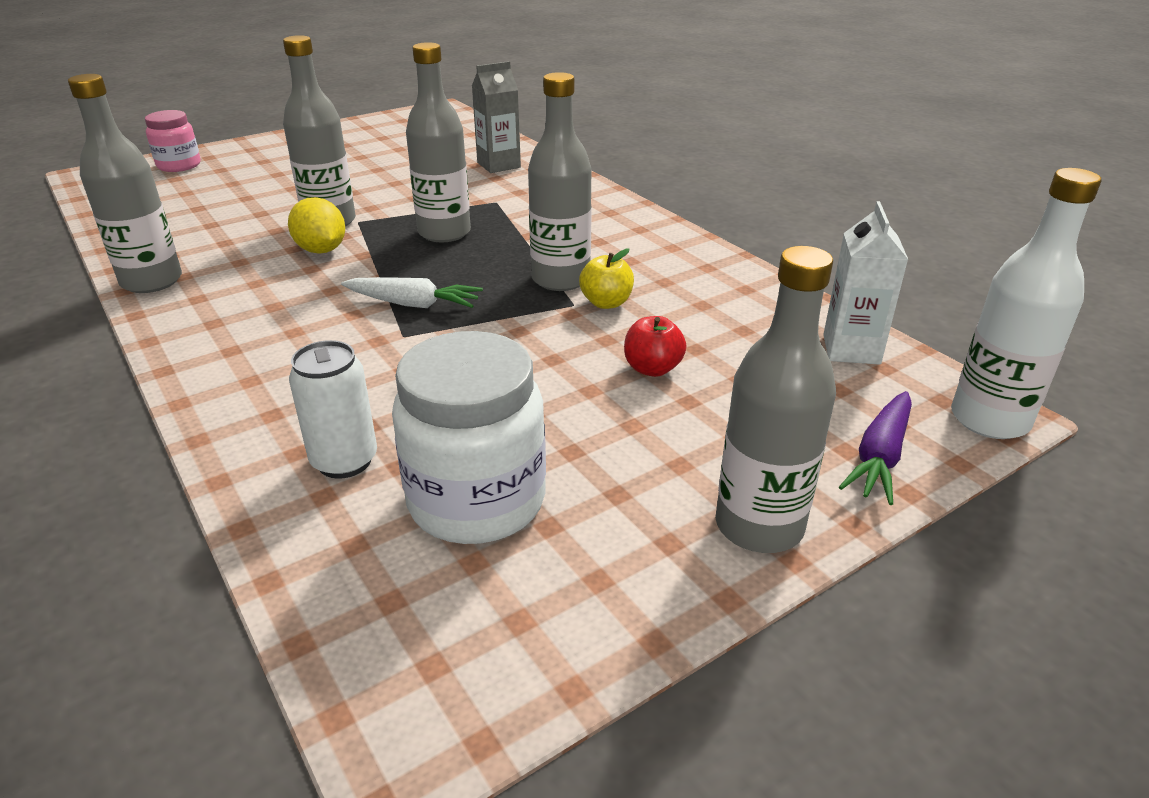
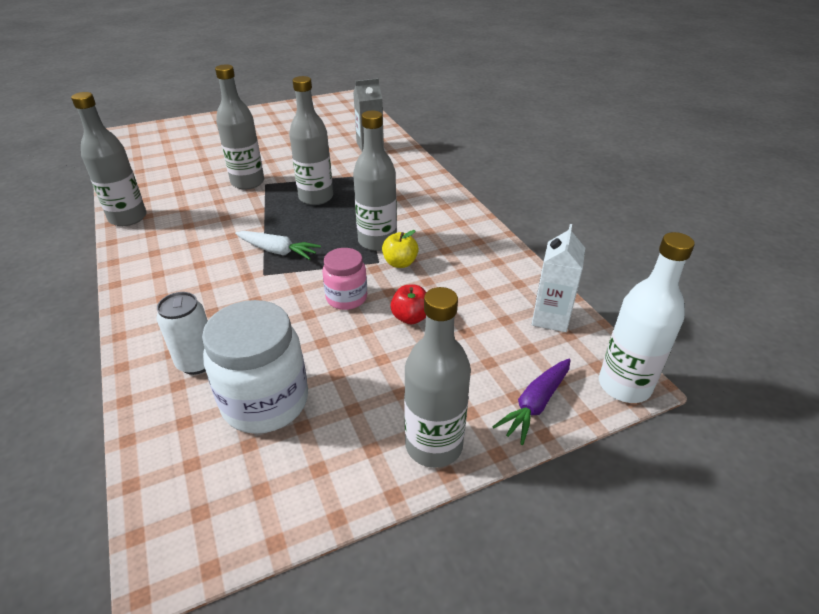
camera: 10 degrees right, 5 degrees up
pink jar [145,110,201,172] -> pink jar moved to [322,248,367,310]
yellow lemon [288,197,345,254] -> none

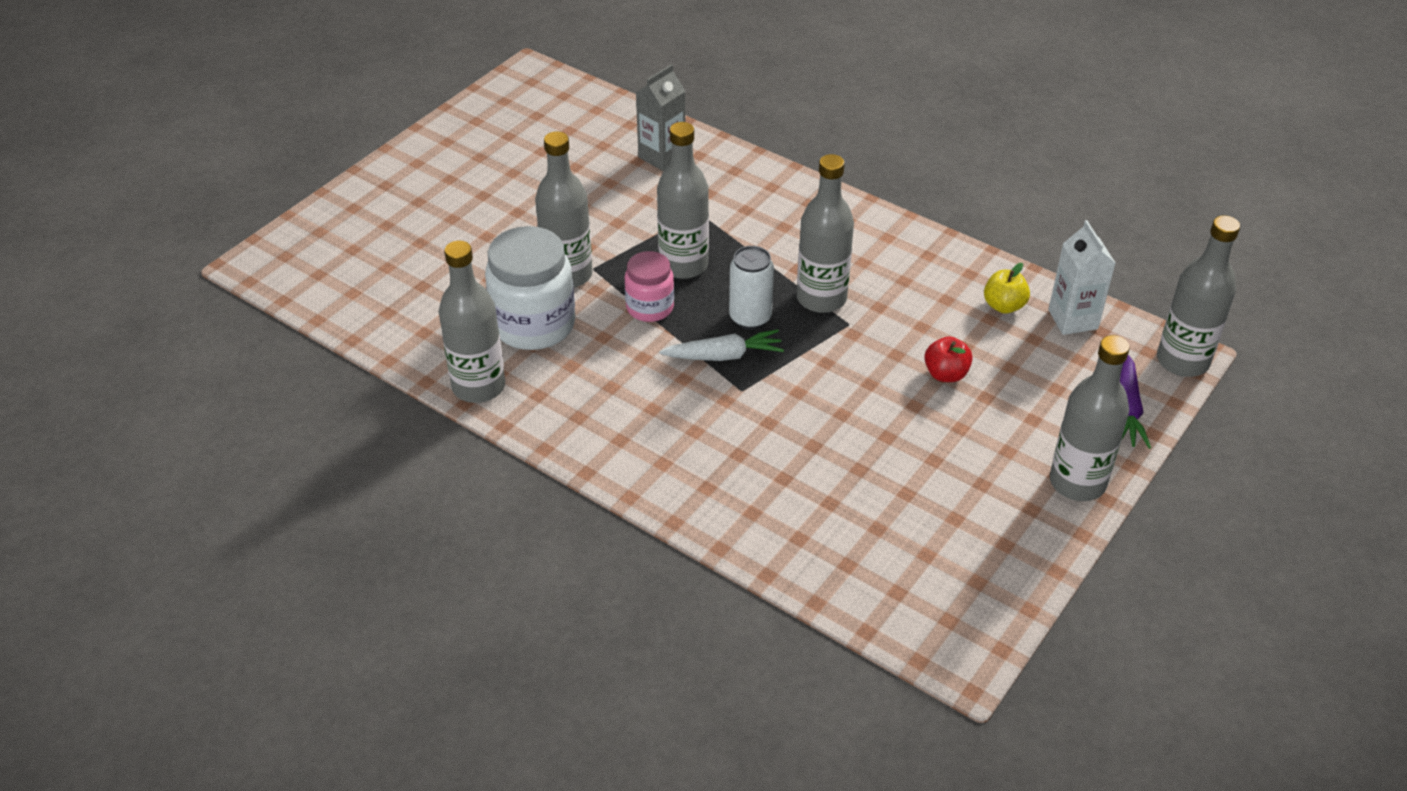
camera: 30 degrees left, 5 degrees up
white can [157,292,208,375] -> white can moved to [729,246,774,330]
white jar [202,300,308,434] -> white jar moved to [485,226,575,350]
pink jar [322,248,367,310] -> pink jar moved to [625,251,674,322]
yellow apple [382,230,419,268] -> yellow apple moved to [984,263,1030,314]
white bottle [599,232,695,403] -> grey bottle [1157,215,1240,377]

